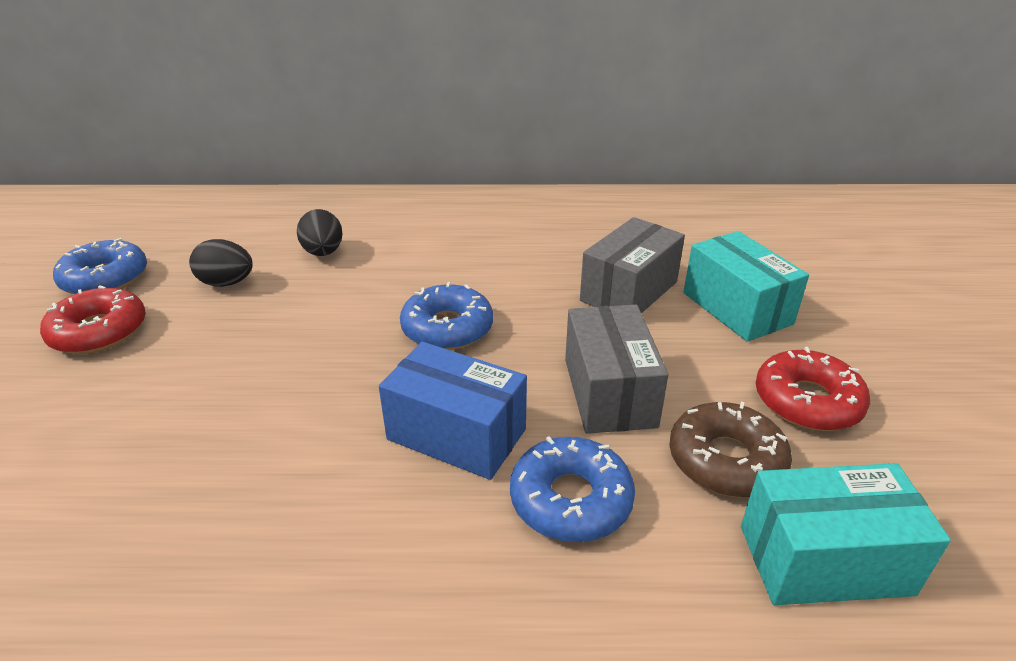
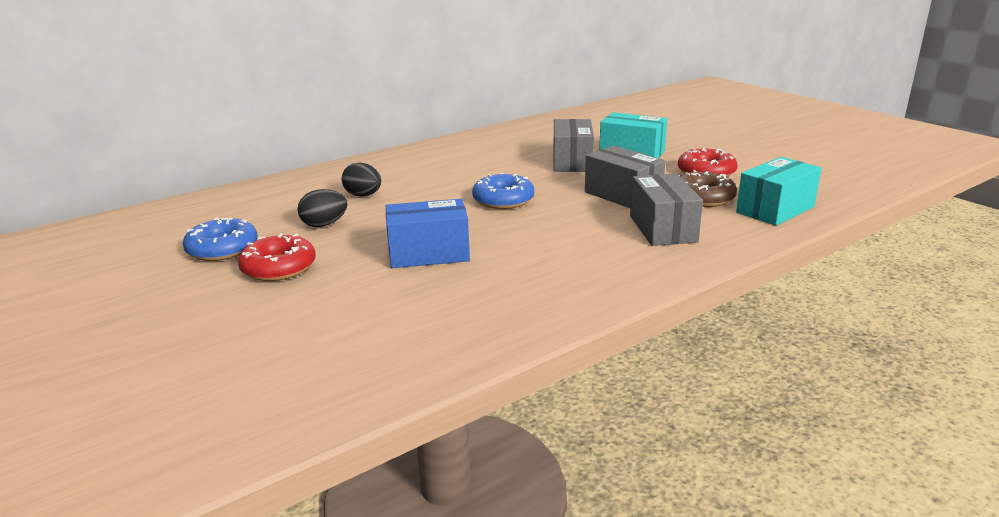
camera: 35 degrees left, 10 degrees down
blue box [379,342,527,480] -> blue box moved to [386,199,470,268]
blue donut [510,436,635,542] -> grey box [630,173,703,246]

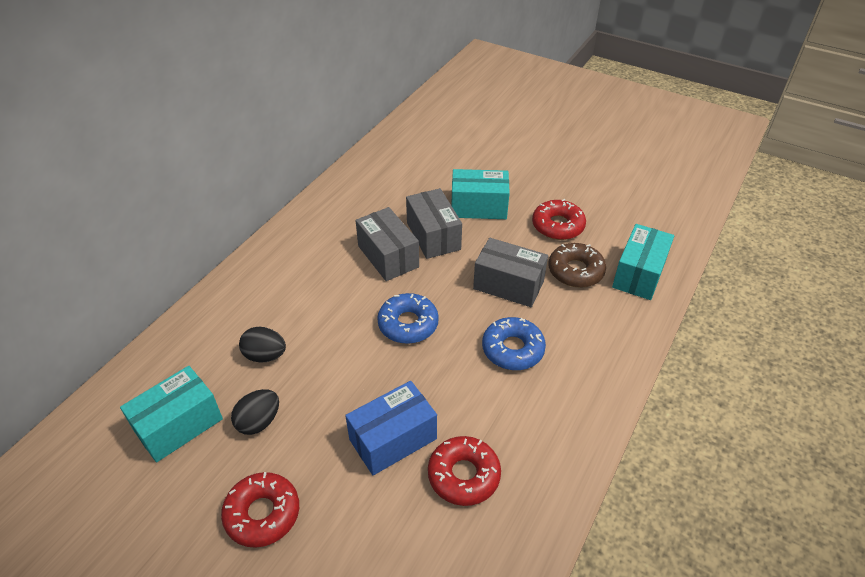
camera: 25 degrees left, 20 degrees up
blue donut [183,217,258,261] -> blue donut moved to [482,317,546,370]
grey box [630,173,703,246] -> grey box moved to [355,207,419,281]
none -> turquoise box [120,366,223,463]
none -> red donut [428,436,501,506]

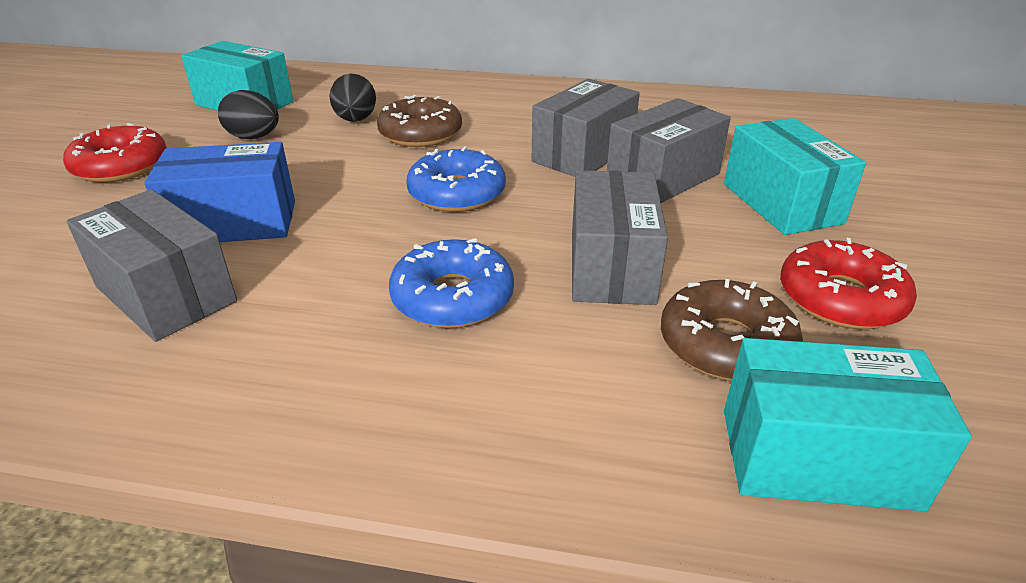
camera: 70 degrees right, 10 degrees down
blue box [345,381,437,475] -> blue box turned 45 degrees counterclockwise [144,142,295,242]
red donut [428,436,501,506] -> grey box [66,189,237,342]
none -> brown donut [377,95,462,147]

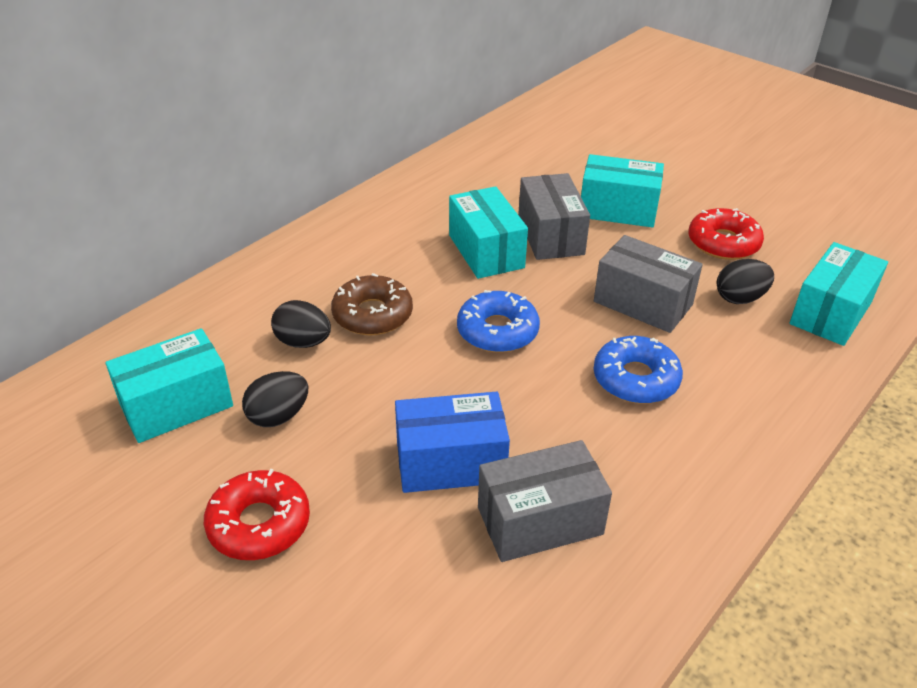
camera: 60 degrees left, 5 degrees up
blue box [144,142,295,242] -> blue box turned 60 degrees clockwise [395,392,510,493]
grey box [531,79,640,177] -> turquoise box [449,186,528,279]
brown donut [661,279,803,381] -> black egg [717,259,774,304]

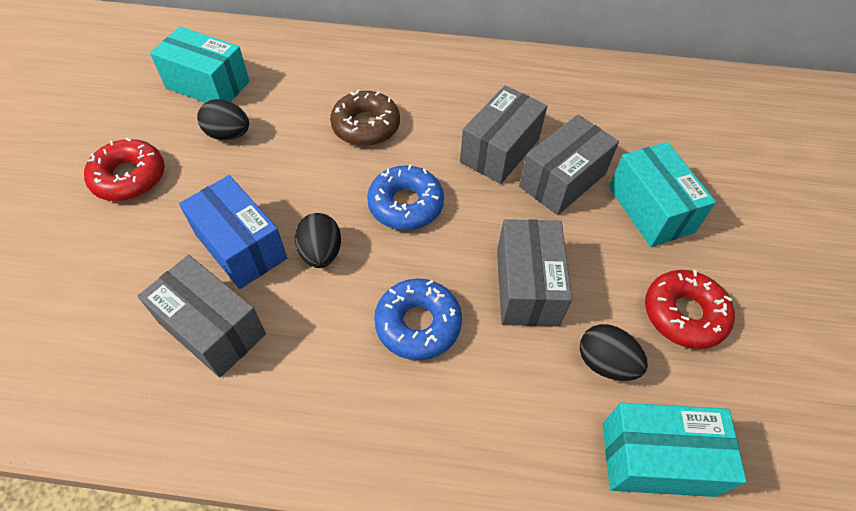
camera: 55 degrees right, 15 degrees up
black egg [271,300,331,348] -> black egg moved to [295,213,341,268]
turquoise box [449,186,528,279] -> grey box [460,85,547,184]

